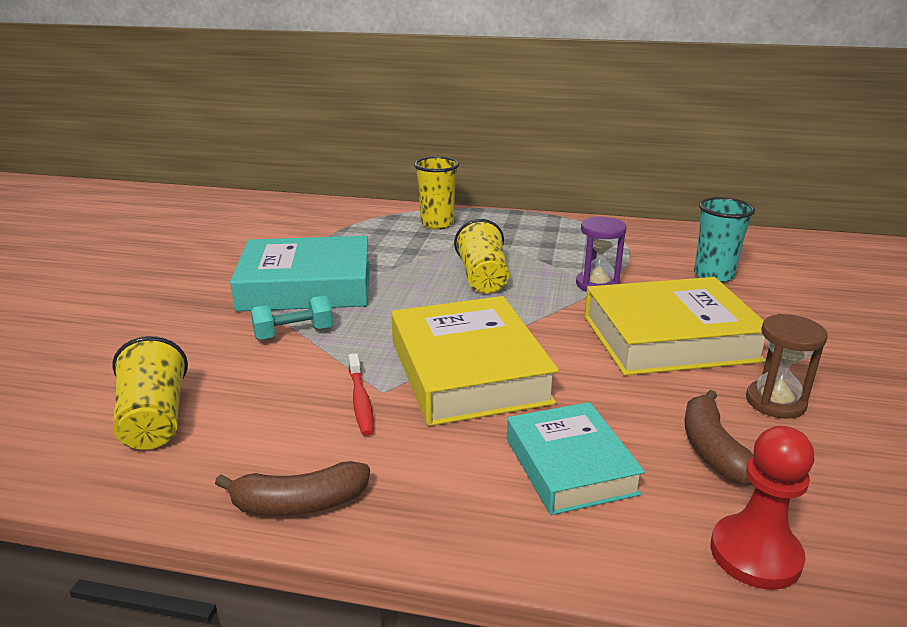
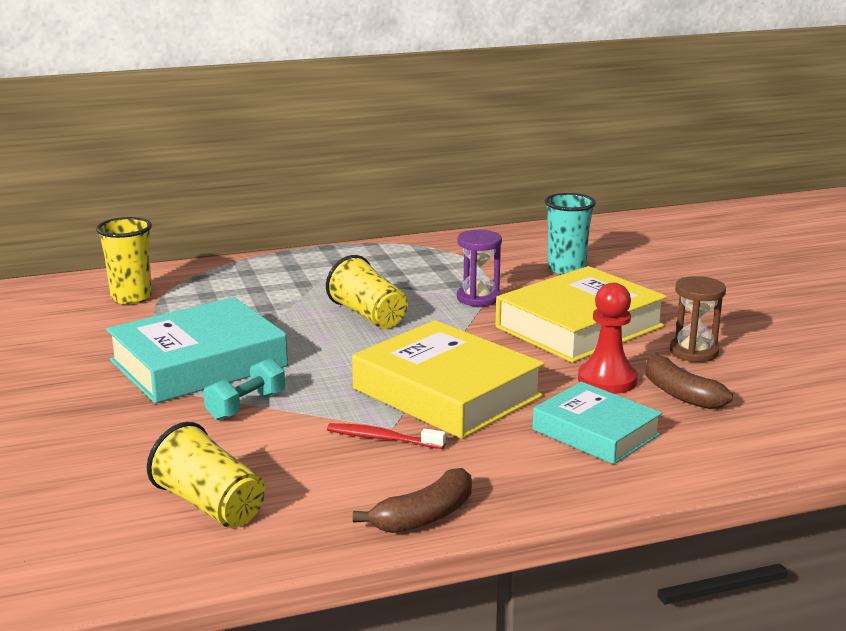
camera: 30 degrees left, 5 degrees down
red toothbrush [348,353,374,436] -> red toothbrush turned 150 degrees clockwise [327,423,446,449]
yellow cup [414,157,459,229] -> yellow cup moved to [96,217,152,304]
red pawn [710,426,814,590] -> red pawn moved to [578,283,638,394]

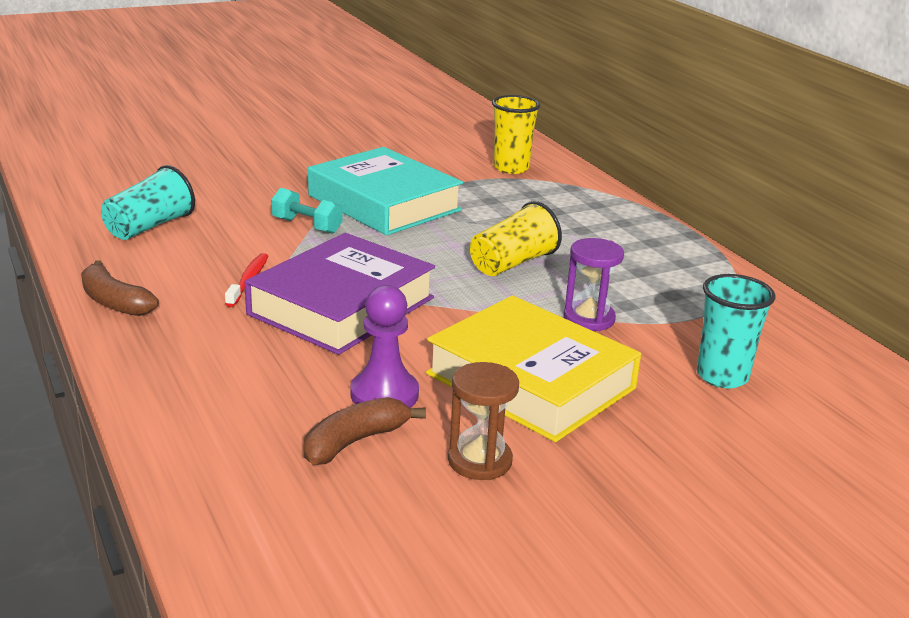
camera: 80 degrees right, 5 degrees up
yellow cup [147,422,265,528] -> turquoise cup [101,165,195,240]
yellow book [352,320,544,439] -> purple book [245,233,435,355]
turquoise book [532,382,662,464] -> none
red pawn [578,283,638,394] -> purple pawn [350,285,419,408]

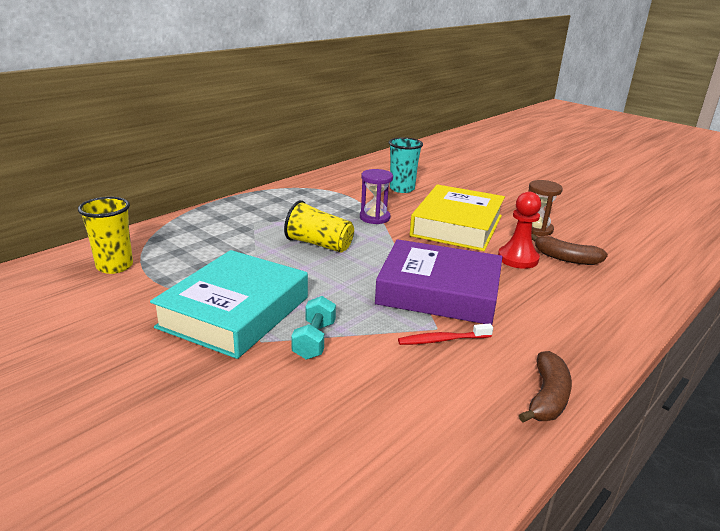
camera: 110 degrees left, 0 degrees up
turquoise cup [101,165,195,240] -> none
purple pawn [350,285,419,408] -> red pawn [498,192,541,269]

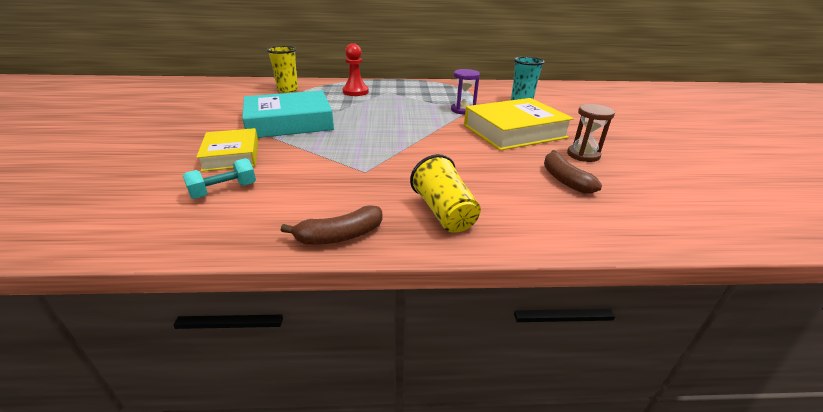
camera: 45 degrees right, 5 degrees up
yellow cup [284,200,354,253] -> yellow cup moved to [410,154,481,233]
turquoise dumbbell [291,296,336,360] -> turquoise dumbbell moved to [183,158,256,199]
purple book [375,239,503,325] -> none
red toothbrush [398,324,493,345] -> none
red pawn [498,192,541,269] -> red pawn moved to [343,43,369,96]
none -> yellow book [196,128,258,172]

